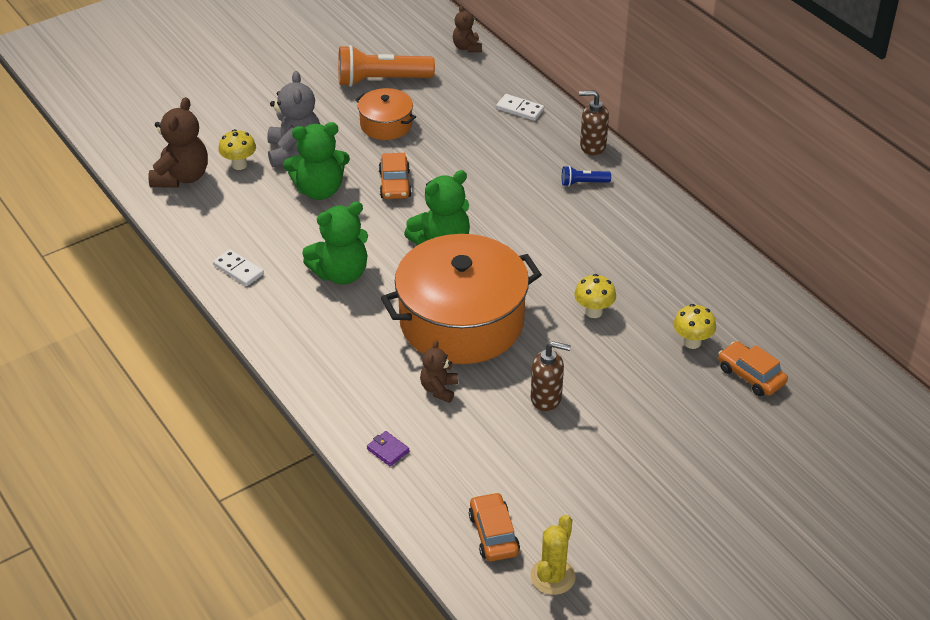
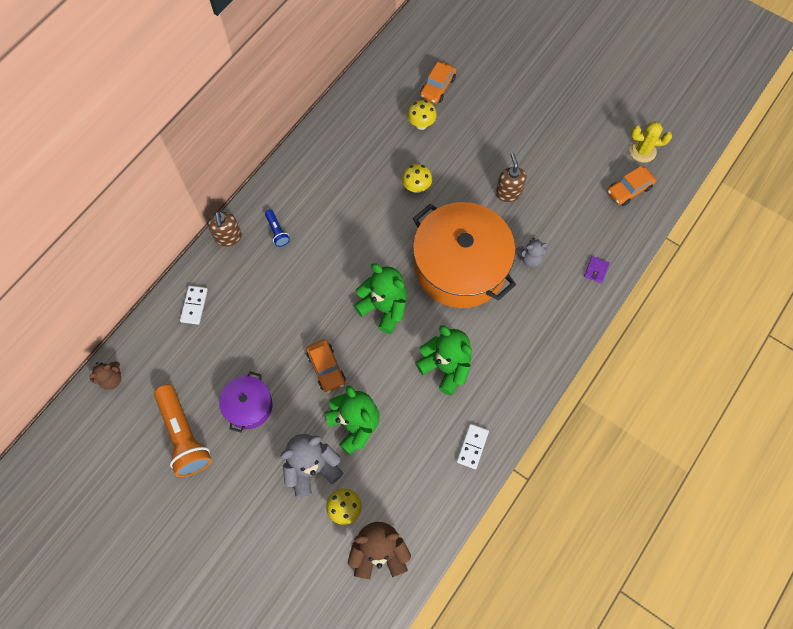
camera: 110 degrees left, 25 degrees up
orange pot [356,88,416,140] -> purple pot [219,372,272,432]
orange car [379,153,412,199] -> orange car turned 90 degrees clockwise [306,339,346,393]
brown teddy bear [420,340,458,403] -> grey teddy bear [516,238,548,267]

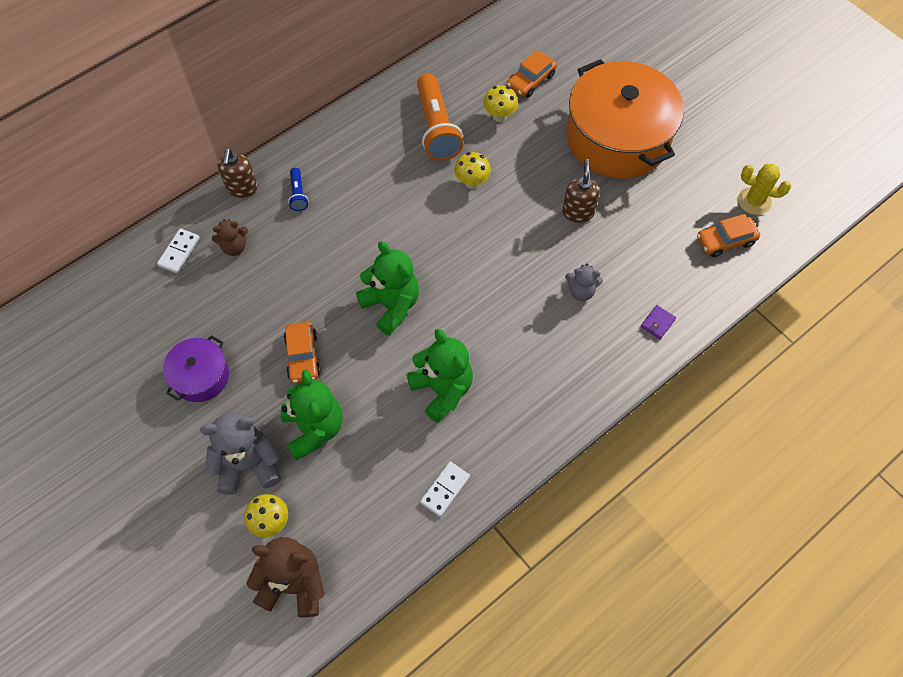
camera: 15 degrees right, 5 degrees down
brown teddy bear [89,361,121,390] -> brown teddy bear moved to [212,219,248,256]
orange flashlight [154,384,212,477] -> orange flashlight moved to [417,74,463,161]
orange pot [413,202,516,308] -> orange pot moved to [567,59,684,178]

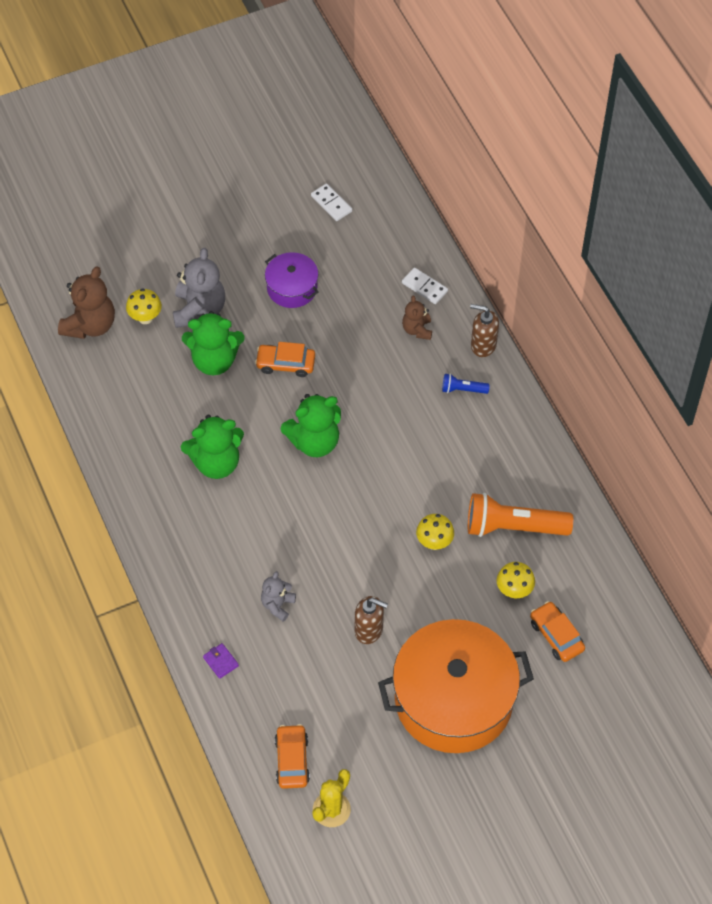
camera: 105 degrees right, 5 degrees down
white domino [420,462,470,517] -> white domino moved to [311,183,352,221]

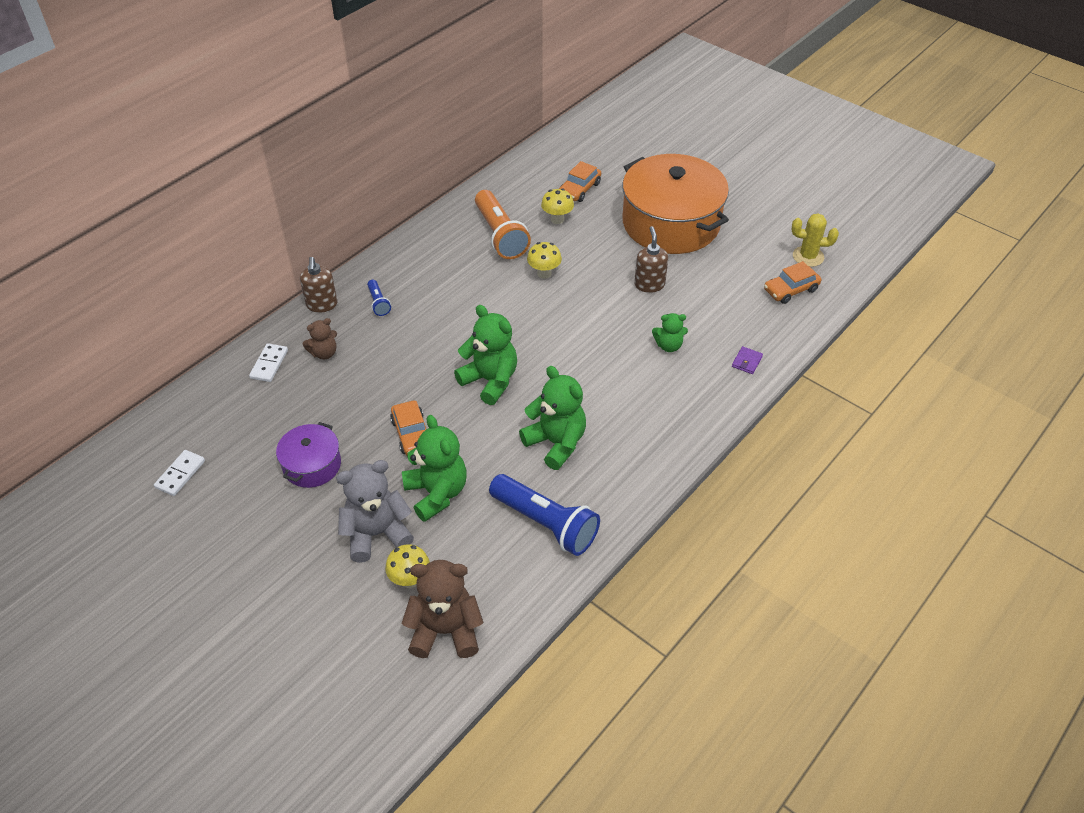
camera: 115 degrees left, 10 degrees down
grey teddy bear [261,571,296,622] -> green teddy bear [652,313,688,352]
none -> blue flashlight [489,474,600,556]

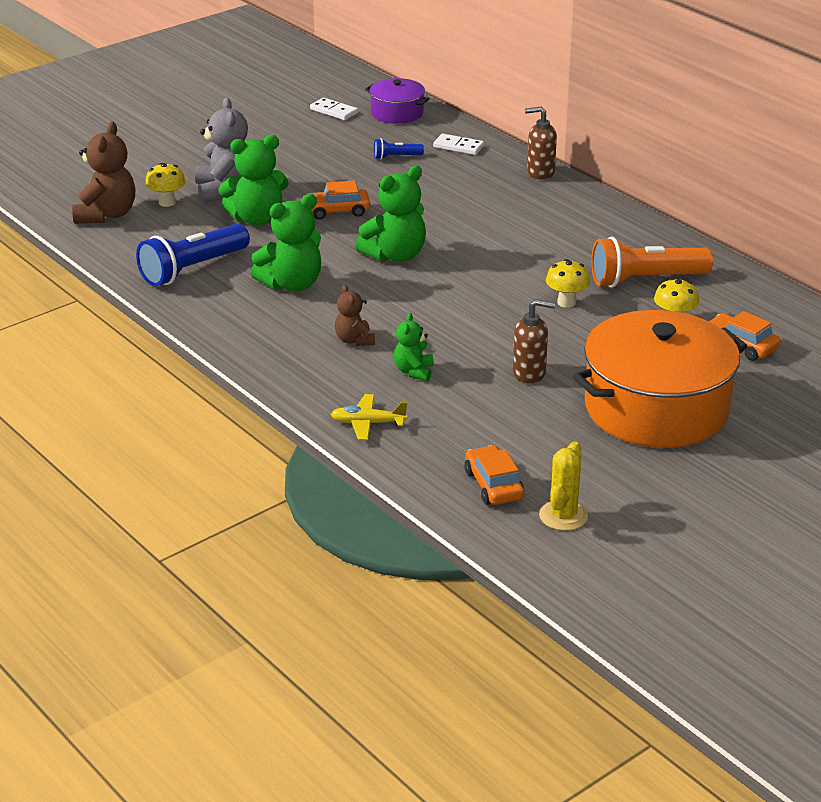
camera: 100 degrees right, 15 degrees down
purple pot [276,422,341,488] -> purple pot moved to [365,78,429,124]
brown teddy bear [303,318,337,359] -> brown teddy bear moved to [335,284,375,346]
blue flashlight [367,279,391,316] -> blue flashlight moved to [374,138,424,160]
purple wallet [732,346,763,374] -> yellow plane [331,394,407,440]

